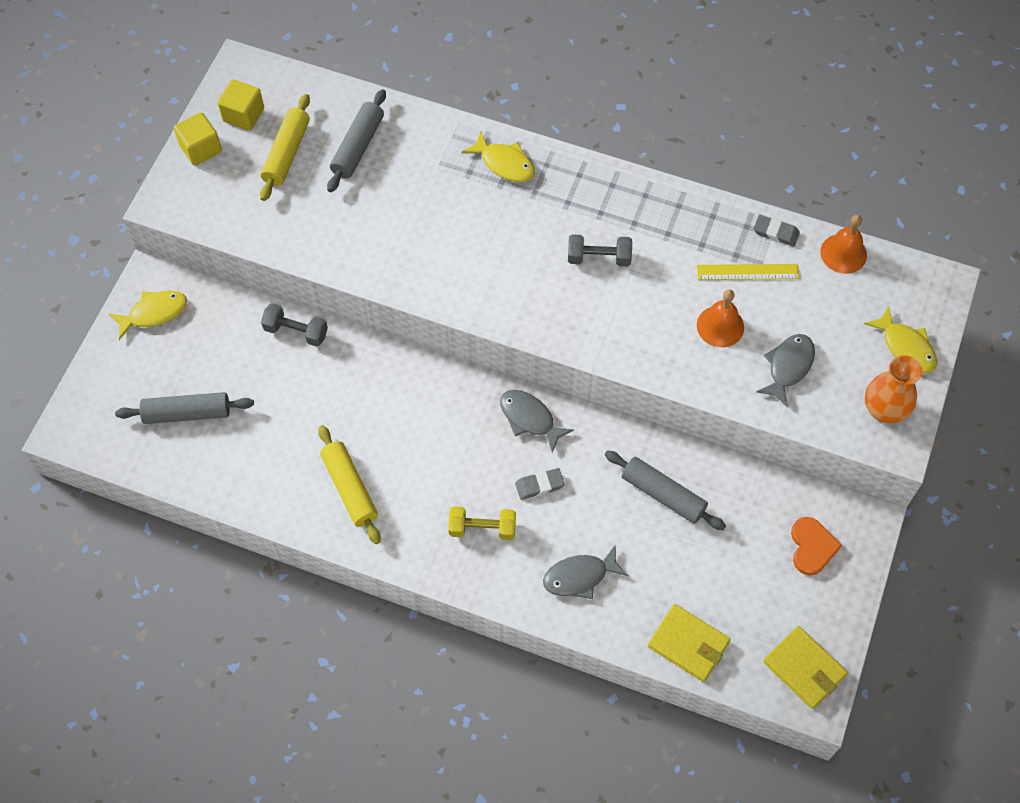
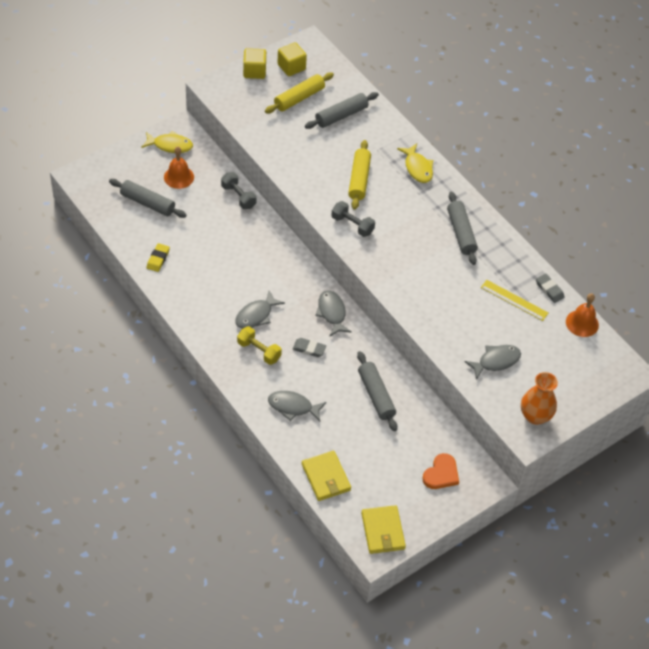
camera: 30 degrees right, 10 degrees down
yellow rolling pin [318,425,381,544] -> yellow rolling pin moved to [348,140,371,210]
grey dumbbell [568,234,632,266] -> grey dumbbell moved to [331,201,375,237]
orange bell [697,289,744,347] -> orange bell moved to [164,146,194,189]
yellow fish [864,306,937,373] -> none
none -> yellow eraser [147,243,170,272]
none -> grey fish [235,291,285,329]
none -> grey rolling pin [447,192,478,265]

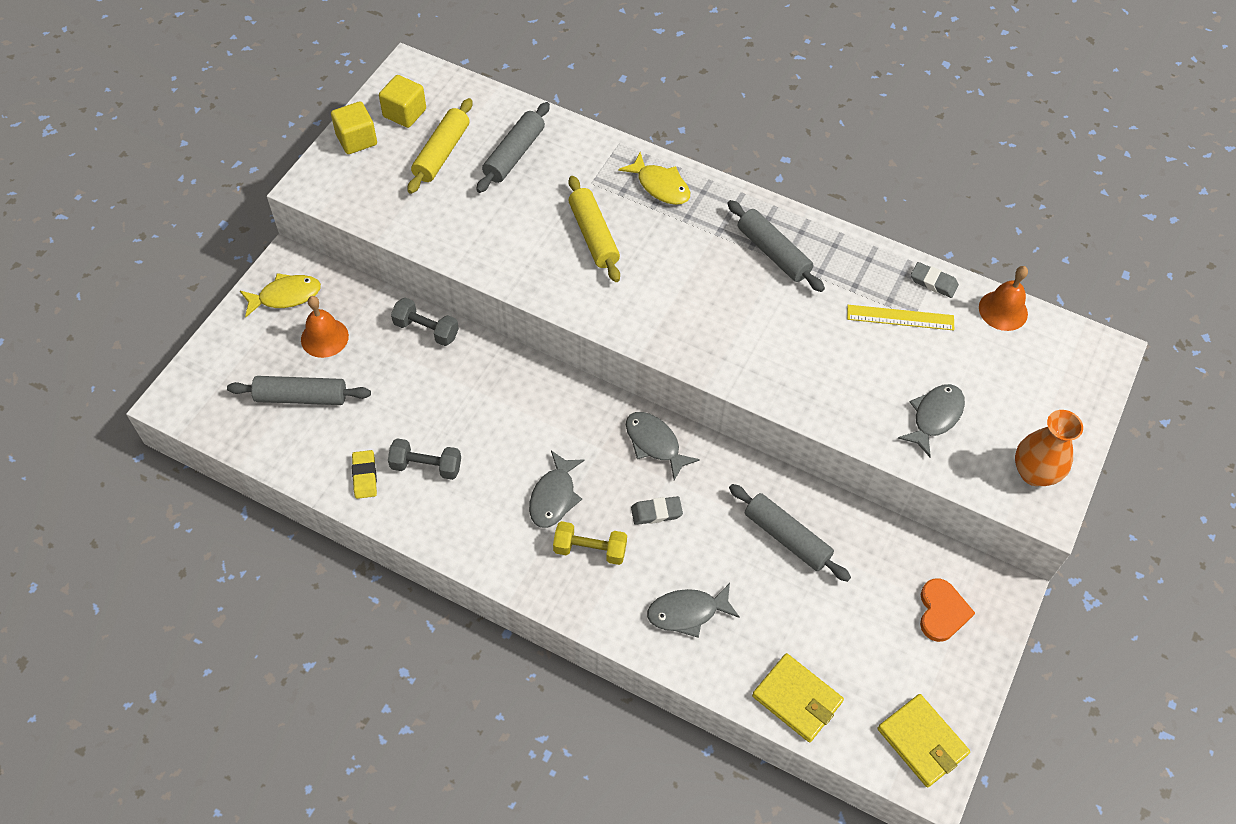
camera: 25 degrees left, 5 degrees up
grey dumbbell [331,201,375,237] -> grey dumbbell moved to [388,438,461,480]

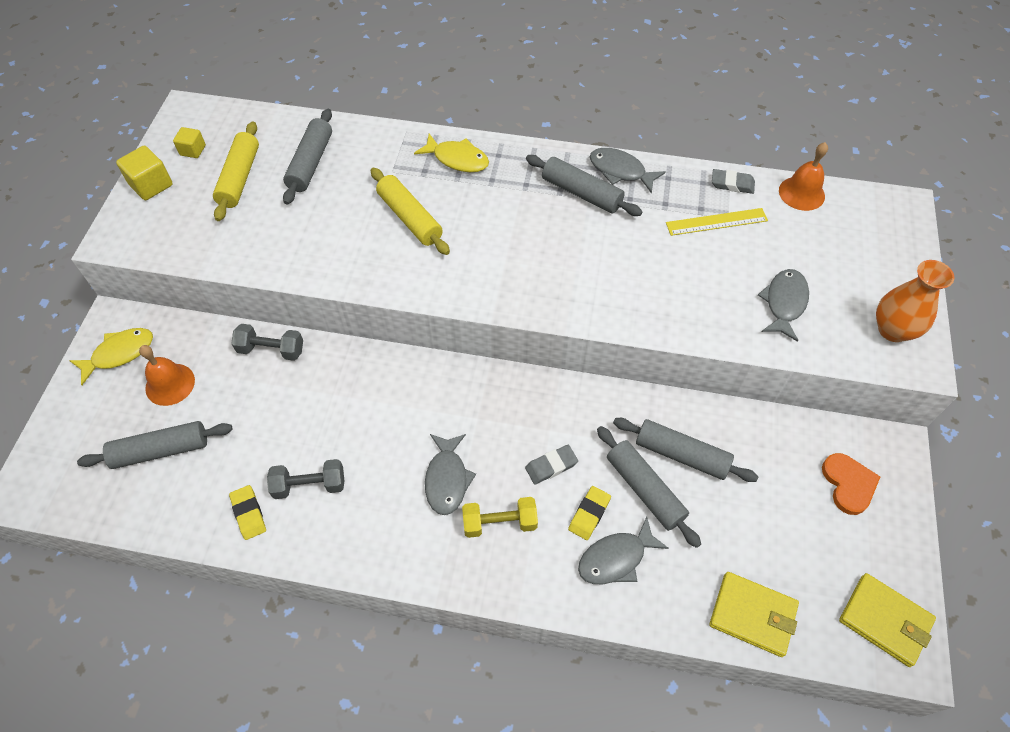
camera: 15 degrees left, 0 degrees up
yellow cube [379,75,426,128] -> yellow cube [173,127,206,158], size x0.64
grey fish [626,412,700,480] -> grey fish moved to [590,148,666,193]
none -> yellow eraser [568,486,611,540]
none -> grey rolling pin [597,426,701,548]

